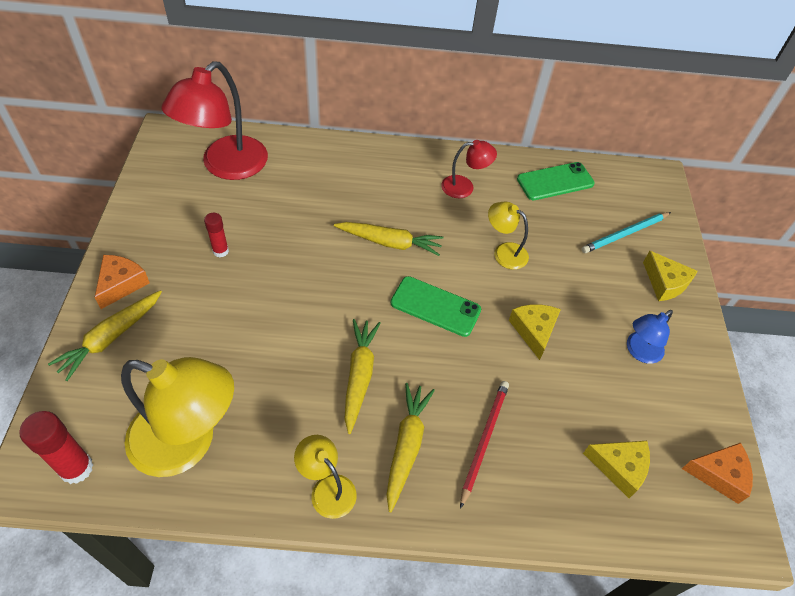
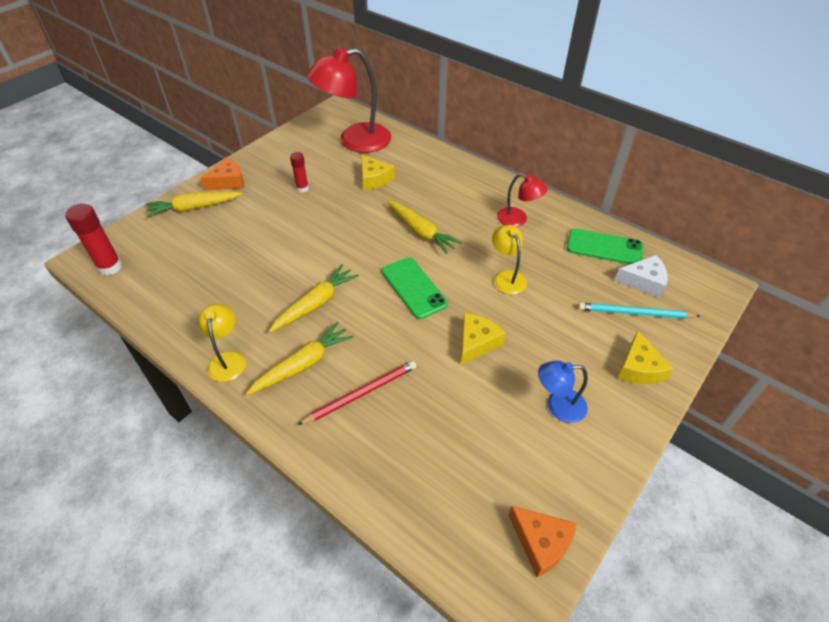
camera: 40 degrees right, 5 degrees down
yellow lamp [121,357,234,477] -> none
yellow cheese [583,441,650,498] -> yellow cheese moved to [361,154,395,190]
none -> white cheese [614,255,668,298]

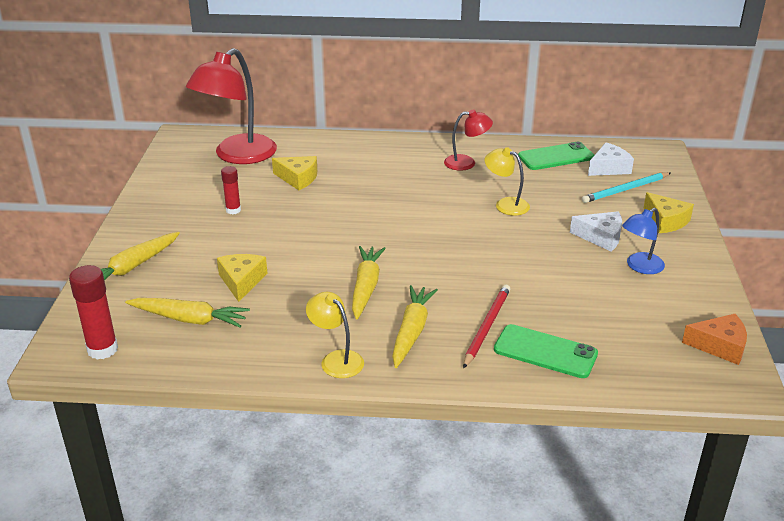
camera: 35 degrees left, 15 degrees down
orange cheese [200,158,244,190] -> none
green phone [382,258,448,319] -> green phone moved to [494,324,598,378]
yellow carrot [387,201,462,254] -> yellow carrot moved to [125,298,250,327]
yellow cheese [461,313,506,365] -> yellow cheese moved to [217,254,268,302]
none -> white cheese [570,211,622,252]

